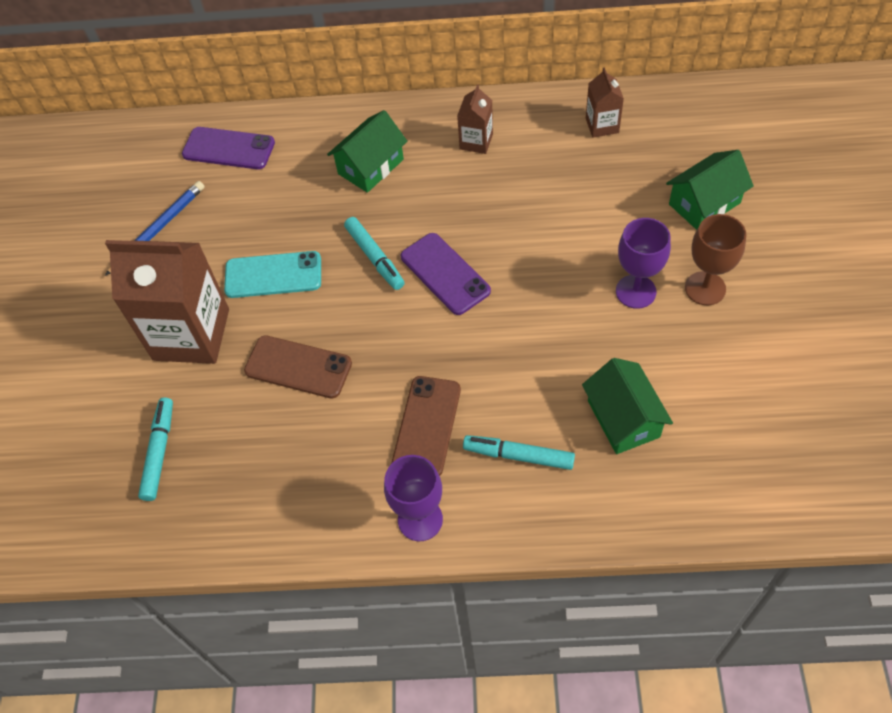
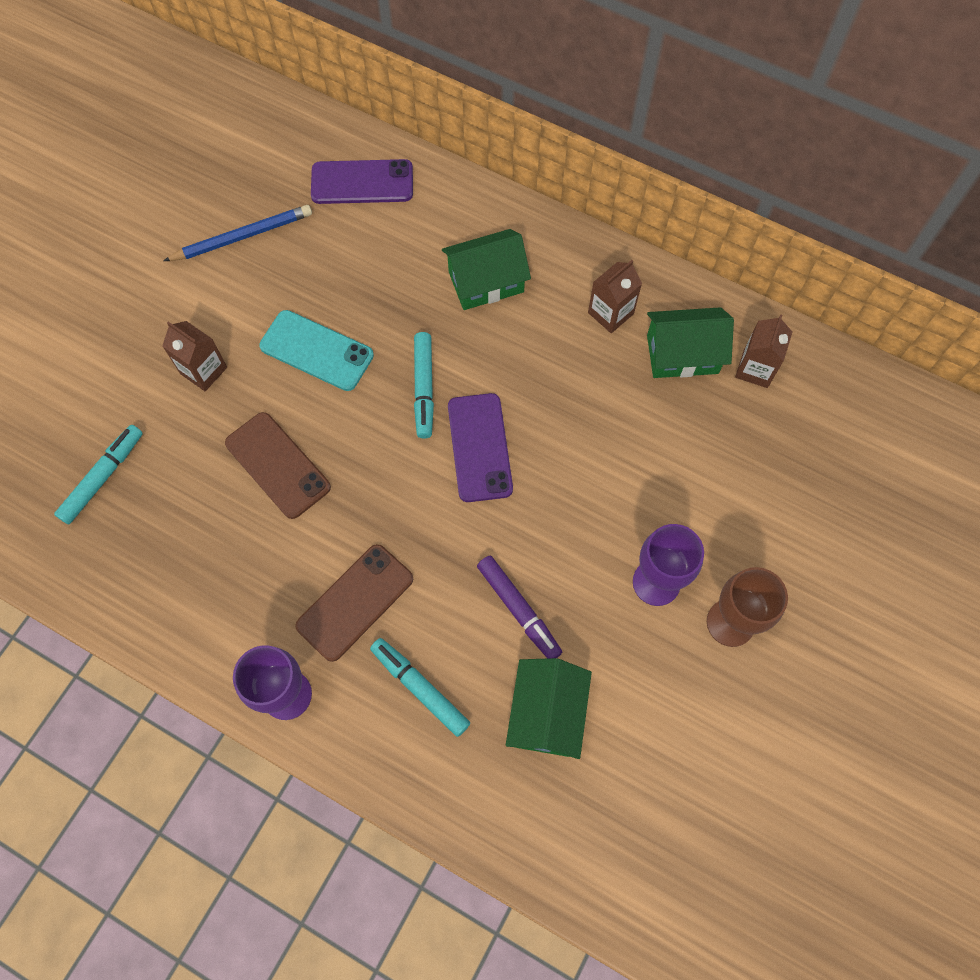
camera: 25 degrees right, 10 degrees up
brown carton [105,240,229,364] -> brown carton [162,321,227,391], size x0.47
purple phone [182,127,275,169] -> purple phone turned 45 degrees counterclockwise [311,159,413,204]
green house [666,150,754,230] -> green house moved to [647,307,734,378]
none -> purple marker [477,555,562,659]

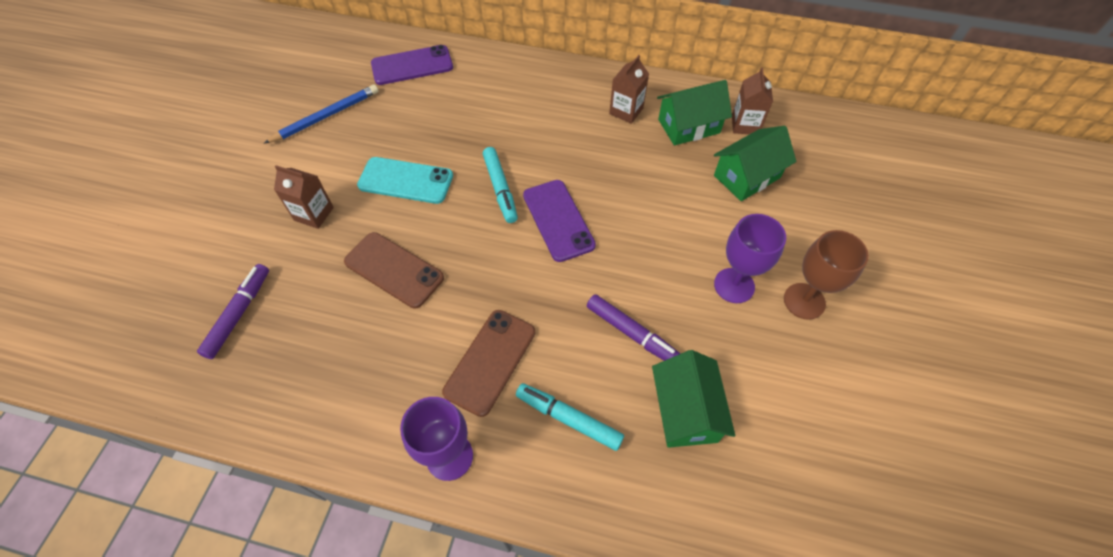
camera: 15 degrees left, 10 degrees down
turquoise marker [54,425,143,524] -> purple marker [197,264,269,359]
green house [442,229,531,310] -> green house moved to [714,126,796,201]

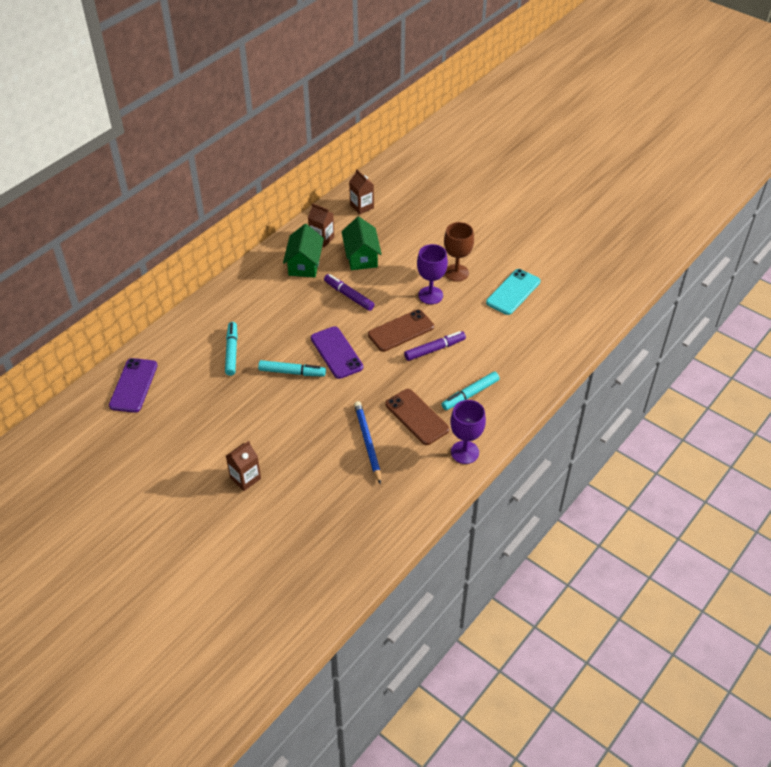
camera: 65 degrees left, 10 degrees down
purple marker [197,264,269,359] -> purple marker moved to [324,274,375,311]
blue pencil [263,84,378,144] -> blue pencil moved to [354,401,381,484]
brown phone [344,232,444,308] -> brown phone moved to [368,309,434,352]
turquoise phone [357,157,453,204] -> turquoise phone moved to [486,269,540,315]
purple phone [523,180,596,262] -> purple phone turned 60 degrees clockwise [311,326,363,379]
brown carton [609,55,649,124] -> brown carton moved to [349,169,374,214]
green house [652,350,735,448] -> none
none -> turquoise marker [225,322,238,376]

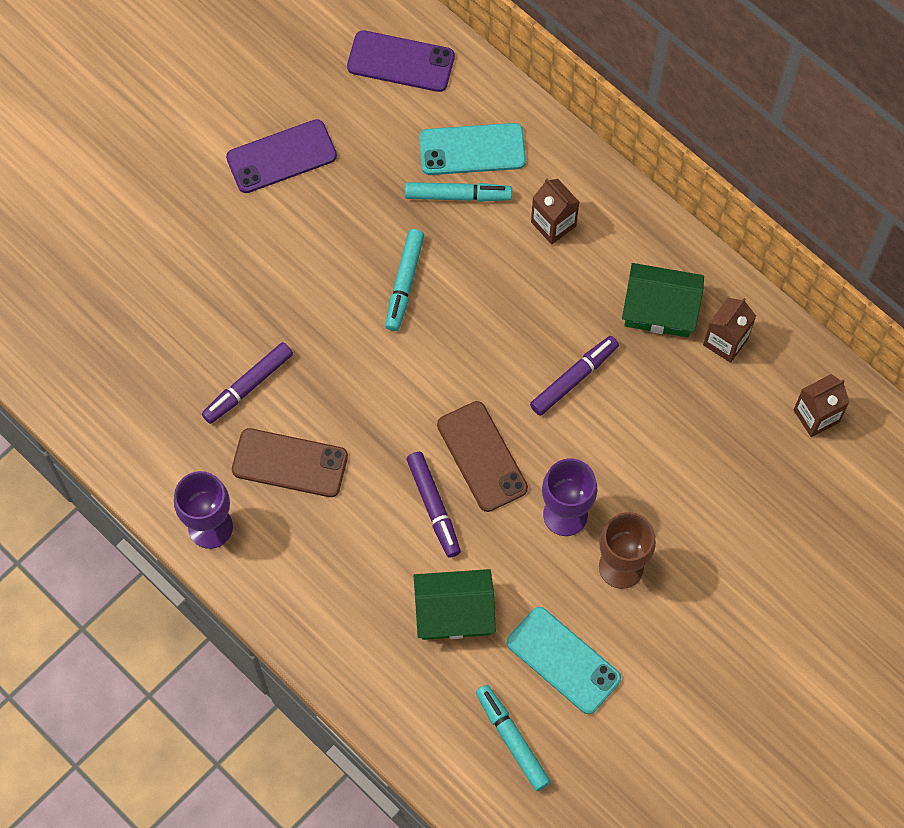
camera: 95 degrees right, 20 degrees up
brown carton [226,441,261,491] -> brown carton moved to [531,178,579,245]
purple phone [311,326,363,379] -> purple phone moved to [226,119,337,193]
green house [342,217,382,270] -> green house moved to [414,569,496,640]
blue pencil [354,401,381,484] -> purple marker [202,342,293,424]
brown phone [385,389,450,445] -> brown phone turned 45 degrees clockwise [232,428,348,497]
turquoise marker [442,371,500,410] -> turquoise marker moved to [476,685,551,791]
none -> turquoise phone [419,123,526,175]

